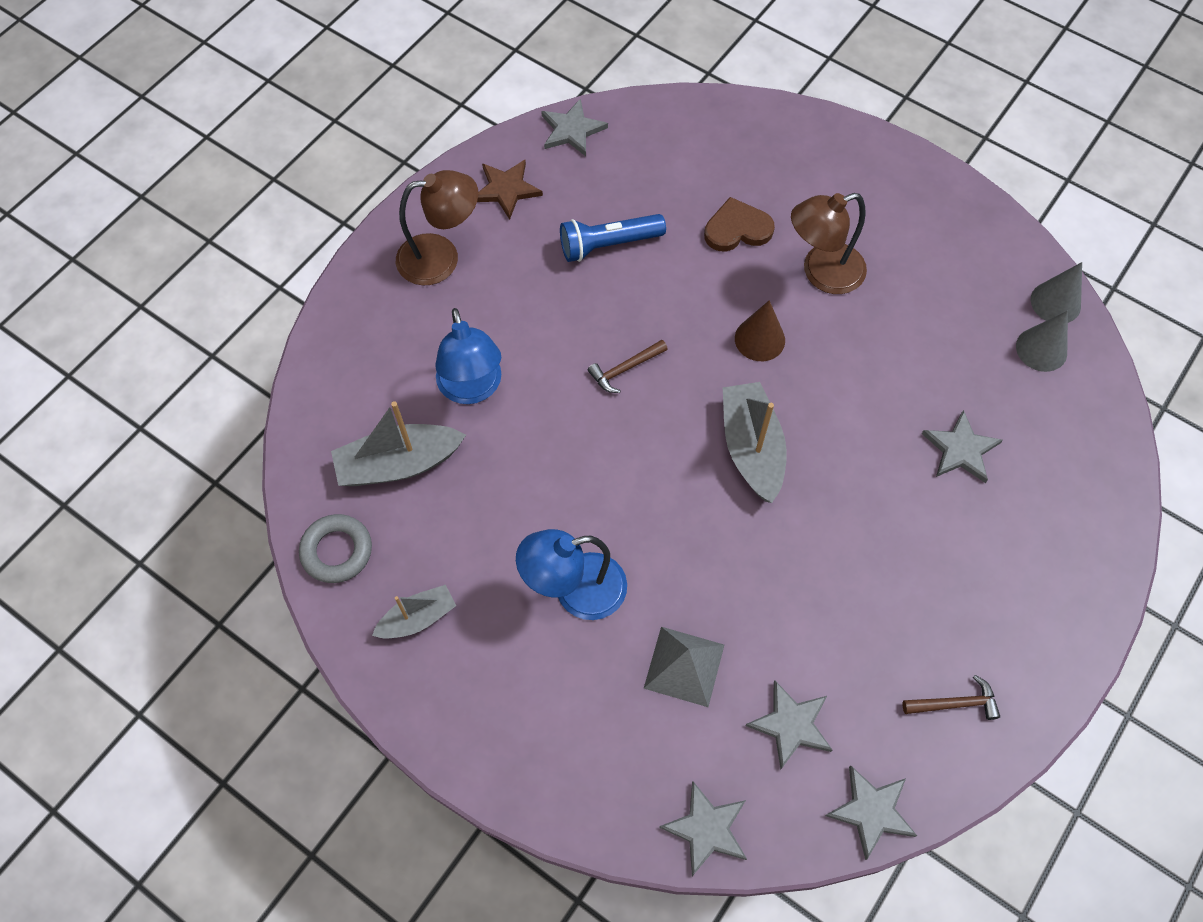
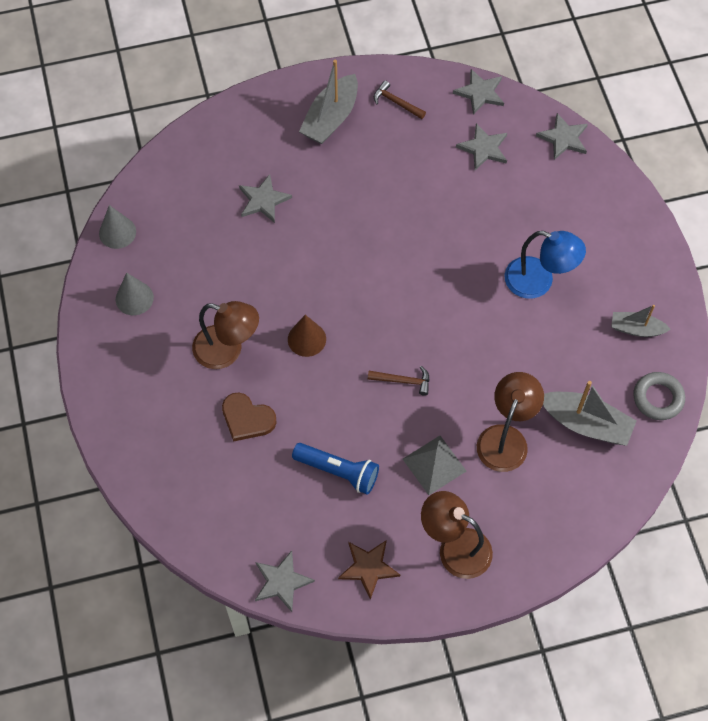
camera: 140 degrees left, 0 degrees up
blue lamp [435,308,501,404] -> brown lamp [477,372,544,472]
grey pyramid [644,627,724,707] -> grey pyramid moved to [403,436,466,495]
grey boat [723,382,787,503] -> grey boat moved to [299,60,358,144]
grey cone [1016,311,1068,372] -> grey cone moved to [116,273,154,315]

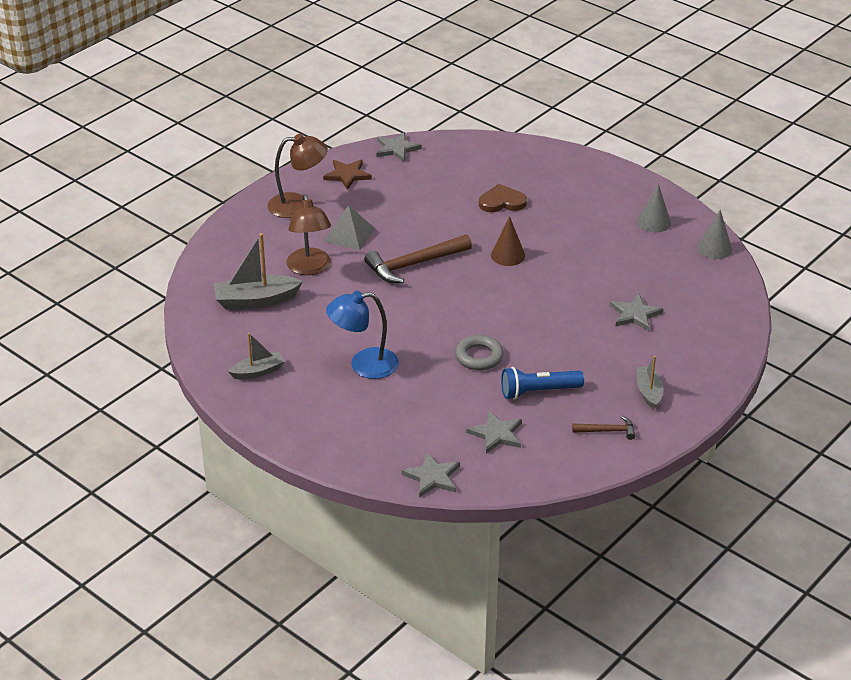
camera: 145 degrees right, 25 degrees down
brown lamp [192,301,259,369] -> none
blue flashlight [292,443,379,495] -> blue flashlight moved to [501,367,584,400]
grey boat [299,60,358,144] -> grey boat [637,356,663,409], size x0.61
brown hammer [368,366,429,396] -> brown hammer [364,234,472,283], size x1.94
grey star [453,69,504,115] -> none
grey ring [633,372,685,420] -> grey ring moved to [455,335,504,370]

